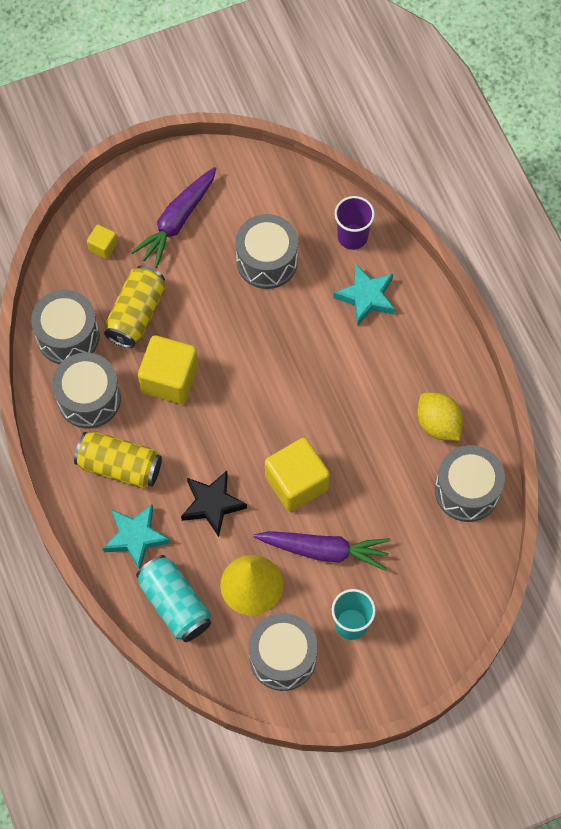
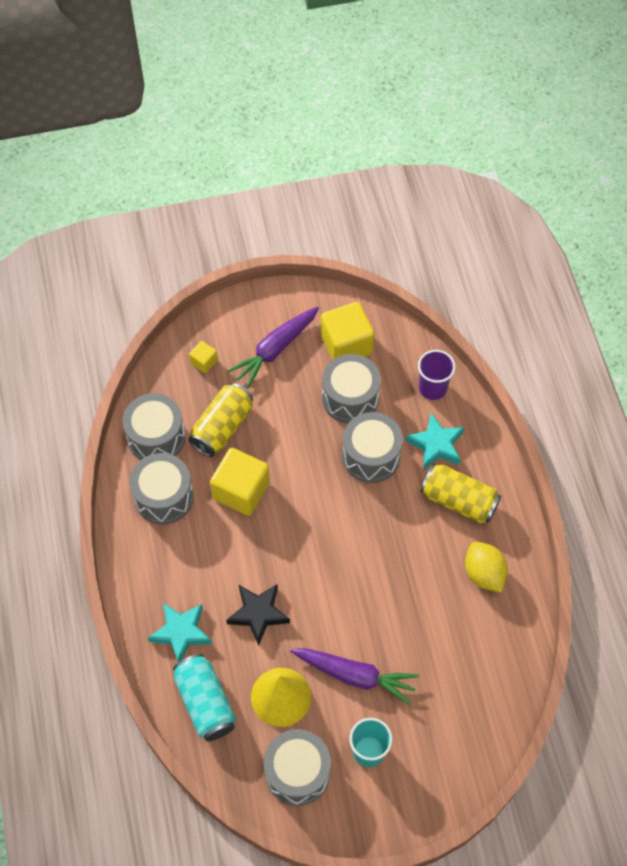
camera: 10 degrees right, 5 degrees down
yellow can [74,431,162,489] -> yellow can moved to [421,464,501,524]
yellow cube [265,438,330,512] -> yellow cube moved to [321,302,375,360]
grey drum [435,445,505,522] -> grey drum moved to [342,412,403,483]

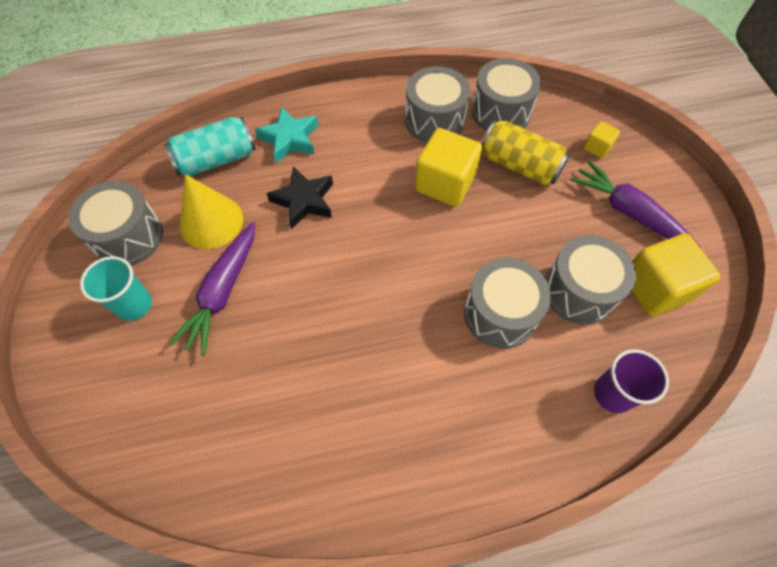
camera: 90 degrees right, 0 degrees up
turquoise star [406,413,464,470] -> none
yellow can [421,464,501,524] -> none
yellow lemon [465,542,508,592] -> none

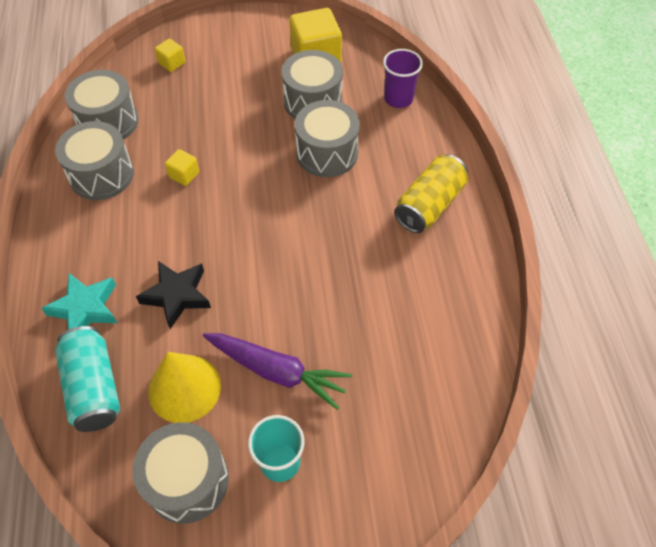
camera: 85 degrees left, 5 degrees down
yellow cube [415,128,482,207] -> yellow cube [165,149,199,186], size x0.48
yellow can [481,120,570,185] -> yellow can moved to [394,154,468,233]
purple carrot [570,160,701,248] -> none

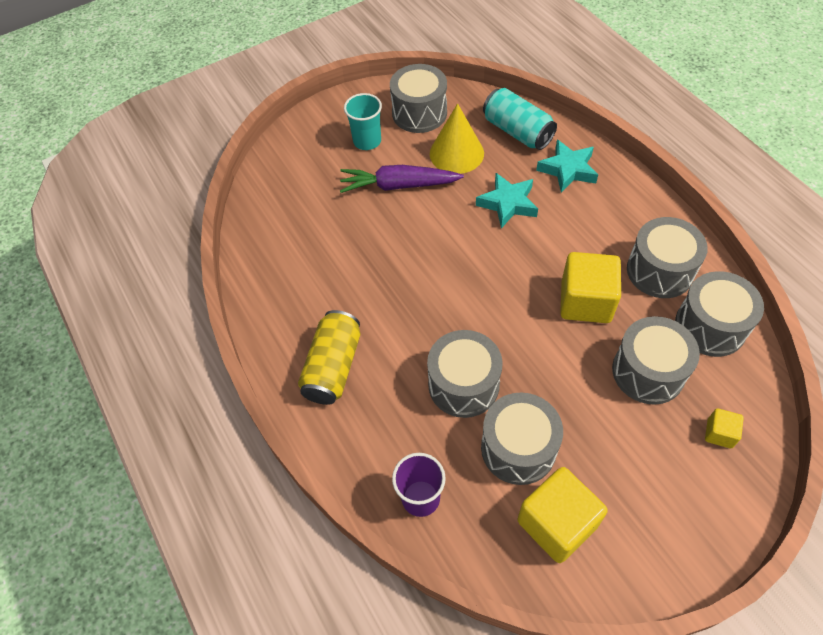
camera: 160 degrees right, 0 degrees up
black star [136,261,211,329] -> turquoise star [476,173,538,229]
yellow cube [165,149,199,186] -> yellow cube [560,252,621,323], size x2.06
none -> grey drum [612,316,700,405]

